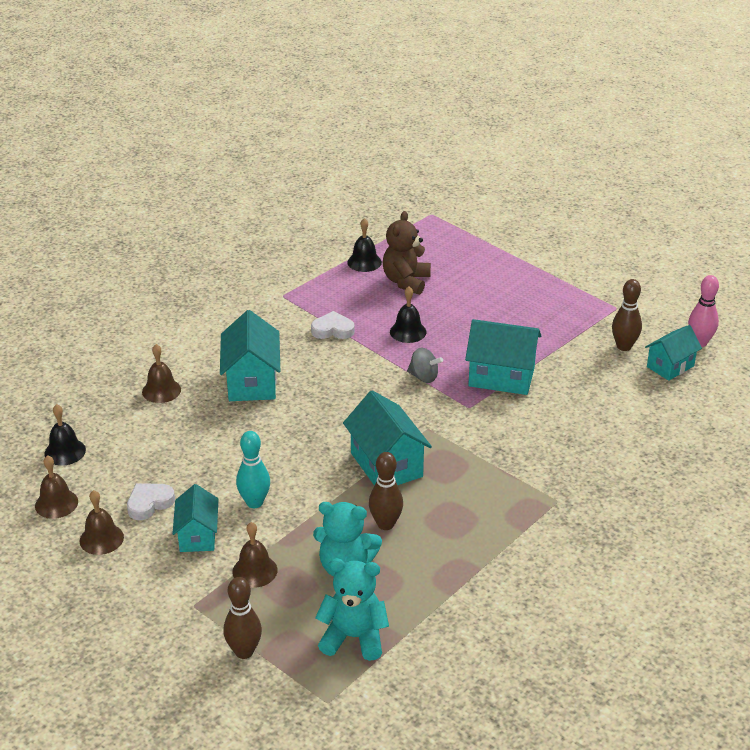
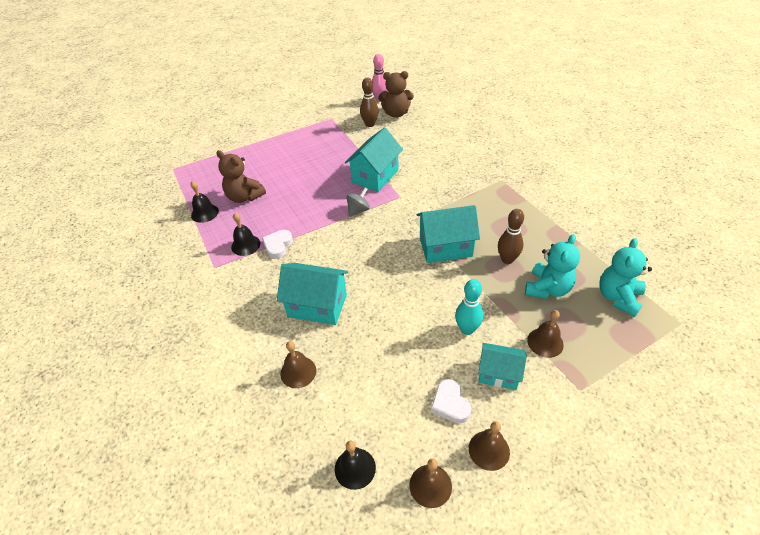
camera: 70 degrees left, 10 degrees up
brown bowling pin [223,577,262,659] -> none
black bell [390,286,426,343] -> black bell moved to [231,213,260,256]
turquoise house [645,325,702,381] -> brown teddy bear [378,71,414,118]

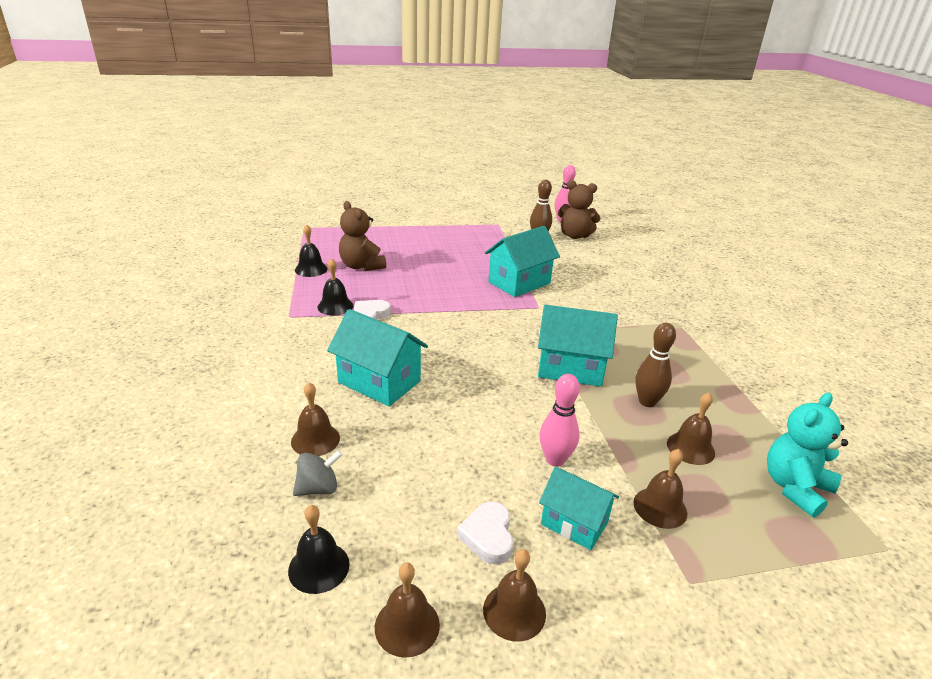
camera: 15 degrees right, 15 degrees down
grey spinning top [346,188,370,217] -> grey spinning top moved to [293,450,342,496]
turquoise bowling pin [455,279,483,335] -> pink bowling pin [540,374,580,467]
turquoise teddy bear [525,234,580,299] -> brown bell [667,393,715,465]

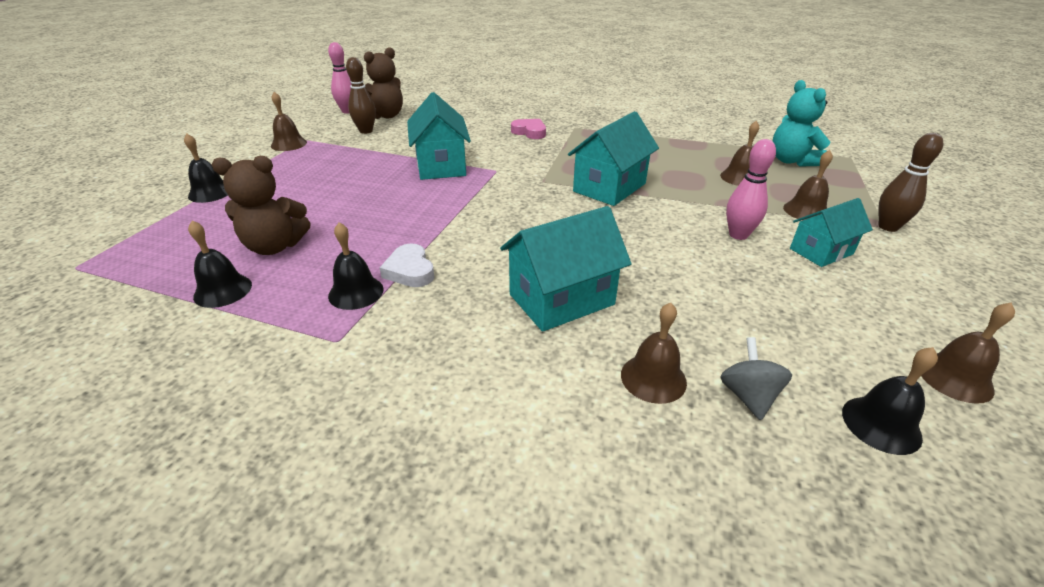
camera: 60 degrees left, 5 degrees up
white heart [457,502,513,565] -> none
brown bell [483,549,546,642] -> brown bell moved to [271,92,307,151]
brown bowling pin [636,323,676,407] -> brown bowling pin moved to [879,133,943,232]
none -> black bell [184,134,228,203]
none -> pink heart [511,119,546,139]

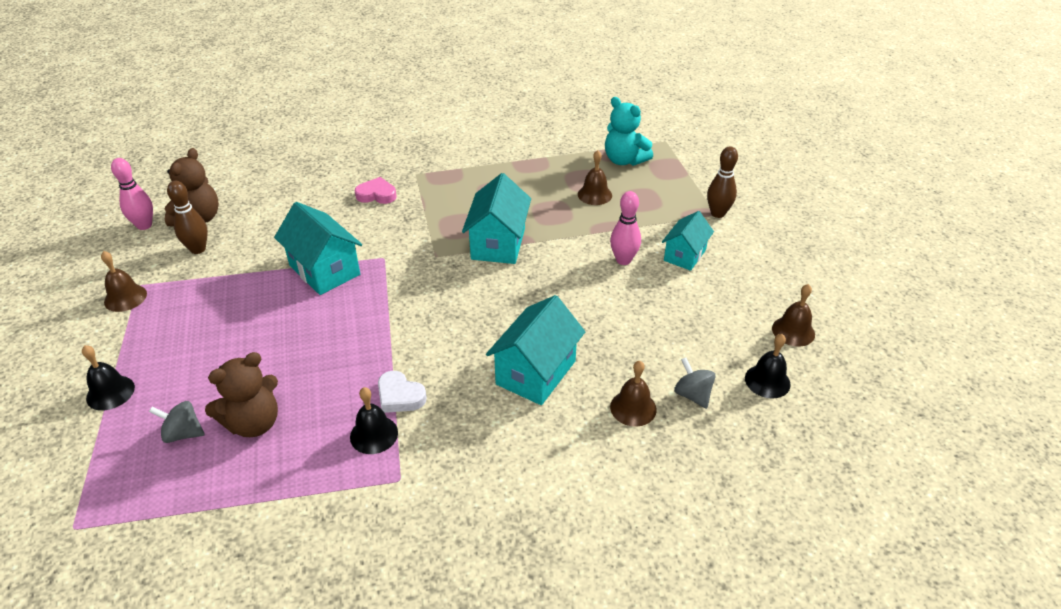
camera: 30 degrees left, 5 degrees up
black bell [188,221,252,308] -> none
brown bell [783,150,833,220] -> none
none -> grey spinning top [149,401,205,443]

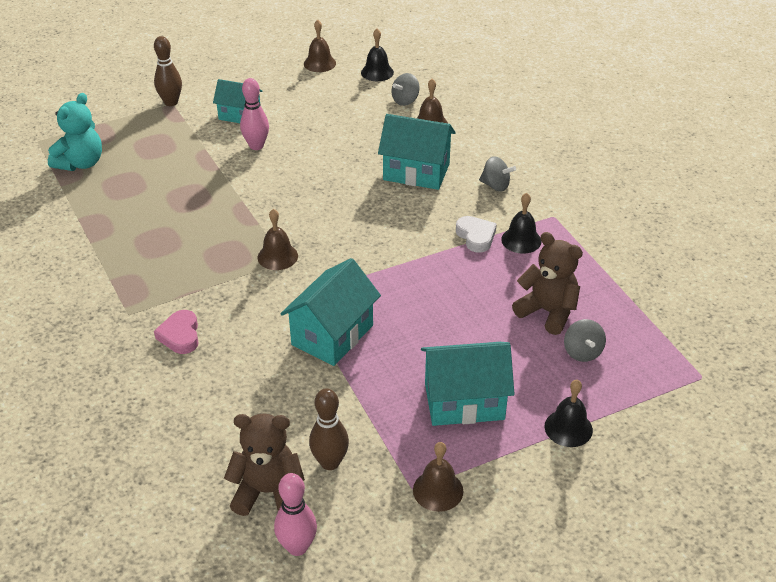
camera: 105 degrees left, 0 degrees up
white heart [378,371,427,413] -> white heart turned 45 degrees counterclockwise [456,216,497,253]
turquoise house [462,173,531,264] -> turquoise house moved to [421,342,514,426]
brown bell [578,150,612,205] -> brown bell moved to [258,209,298,270]
none -> grey spinning top [479,156,516,192]

